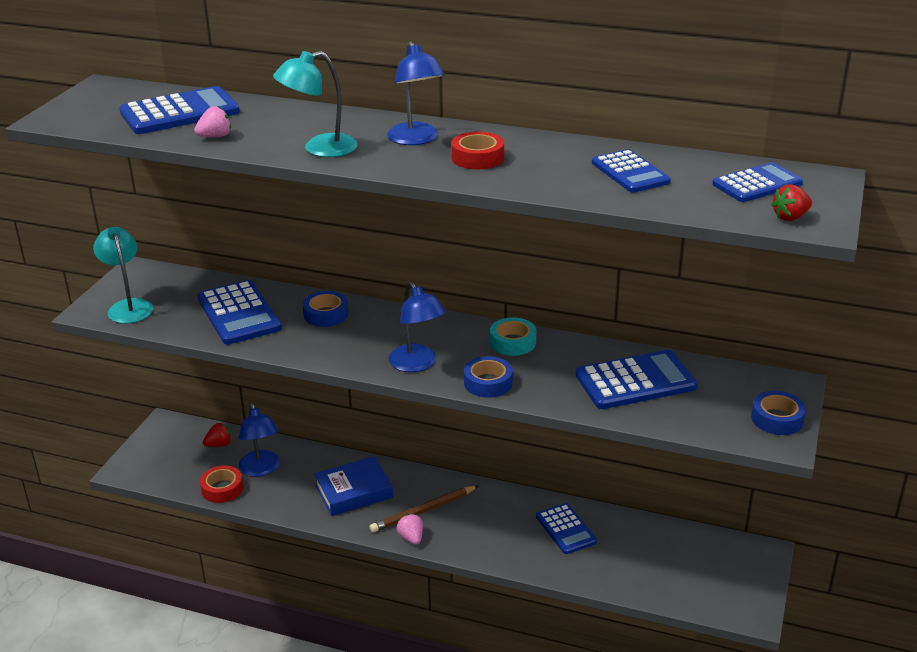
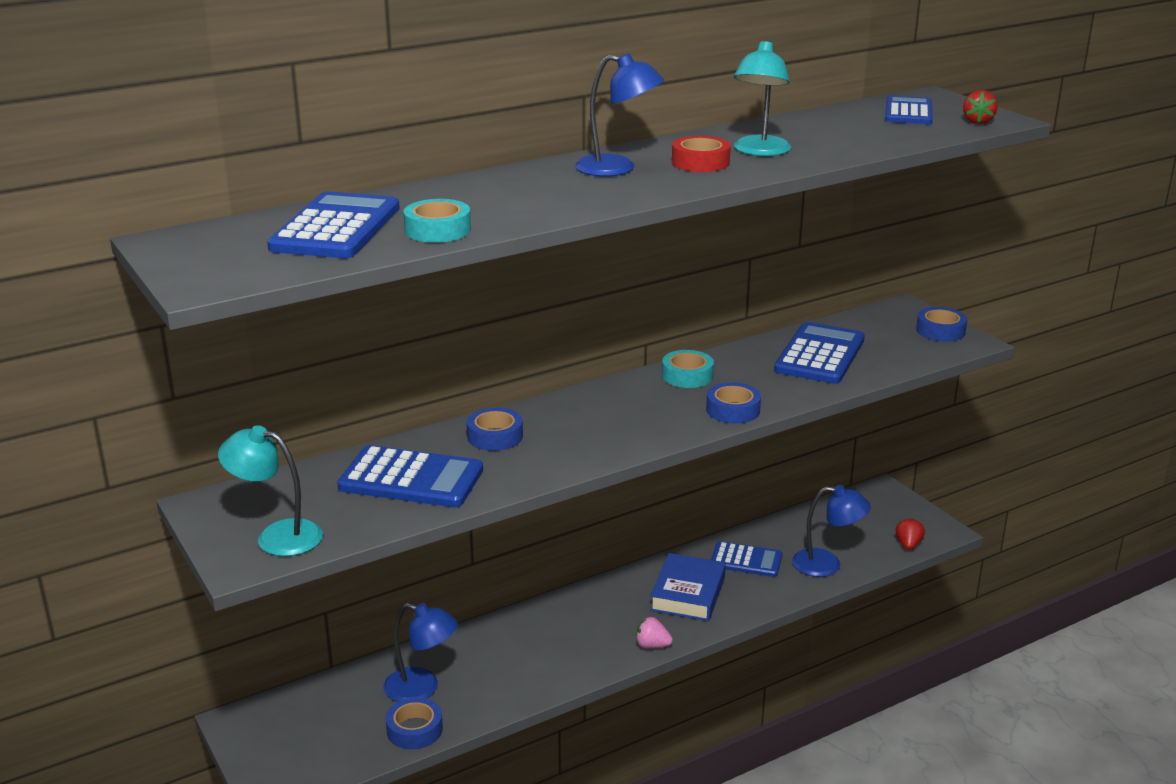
camera: 50 degrees left, 5 degrees down
pink strawberry [194,106,231,137] -> turquoise tape [403,199,471,243]
red tape [200,465,243,503] -> blue tape [386,697,443,749]
red strawberry [203,423,231,447] -> red strawberry moved to [896,518,925,550]
turquoise lamp [273,51,358,157] -> turquoise lamp moved to [734,39,791,156]
blue book [314,456,393,516] -> blue book moved to [650,553,726,621]
brown pencil [370,485,479,533] -> none
blue lamp [388,282,446,372] -> blue lamp moved to [792,485,871,577]
blue calculator [592,149,671,193] -> none

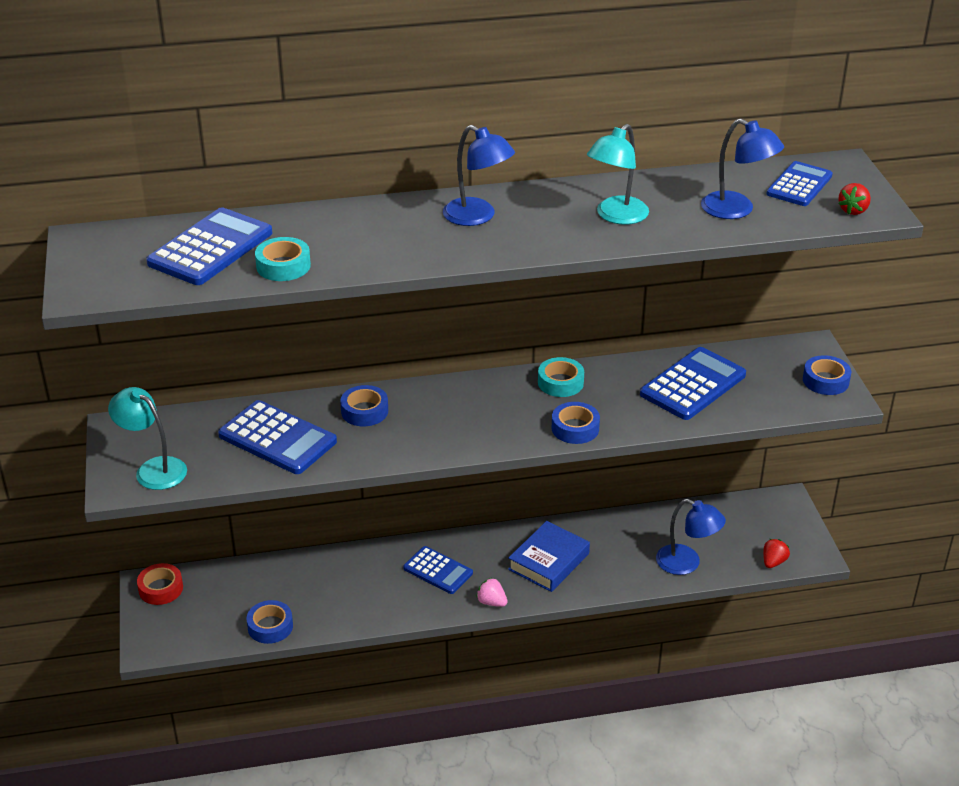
camera: 20 degrees right, 10 degrees up
blue lamp [383,603,458,702] -> blue lamp moved to [701,119,784,219]
red tape [672,136,731,172] -> red tape moved to [137,563,183,605]
blue calculator [711,541,783,577] -> blue calculator moved to [403,546,473,594]

